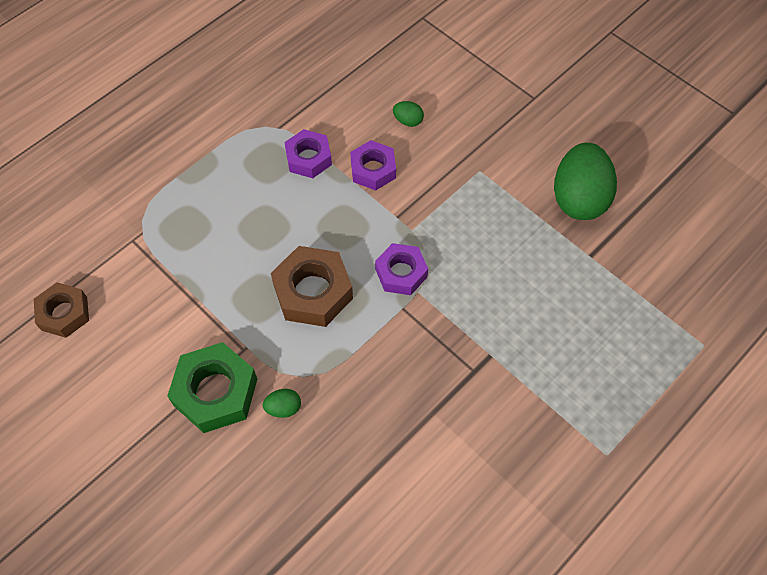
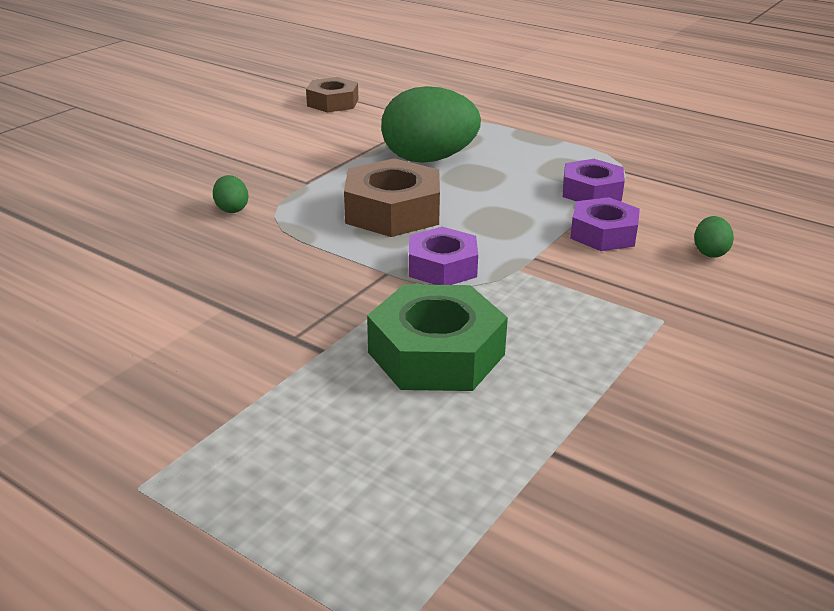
camera: 80 degrees right, 30 degrees down
green nut [167,342,257,433] -> green nut moved to [367,284,508,391]
green egg [554,143,617,220] -> green egg moved to [381,86,481,163]

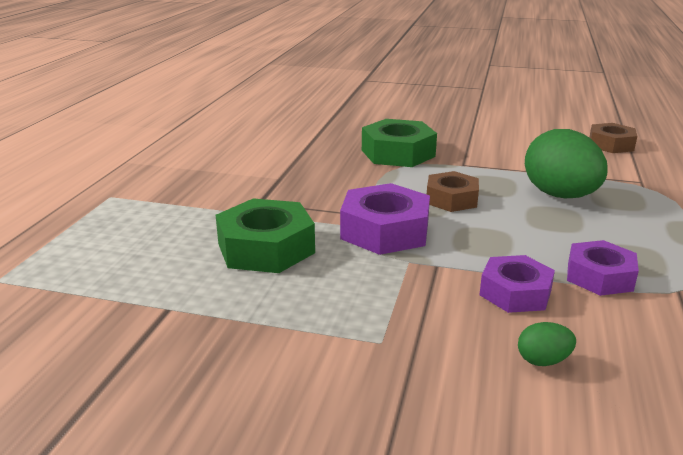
camera: 70 degrees right, 5 degrees down
green egg [213,175,248,213] -> green nut [362,119,437,167]
brown nut [344,158,440,237] -> brown nut [427,171,479,212], size x0.66
purple nut [409,227,478,285] -> purple nut [340,183,430,255], size x1.52

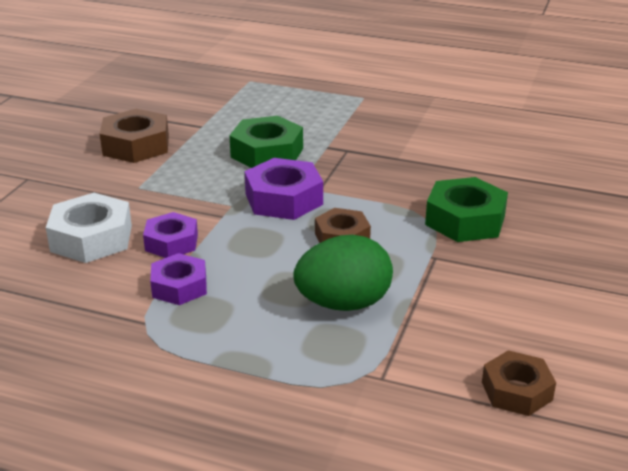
camera: 95 degrees right, 5 degrees up
green egg [518,322,576,366] -> white nut [46,193,132,263]
none -> brown nut [100,109,169,163]

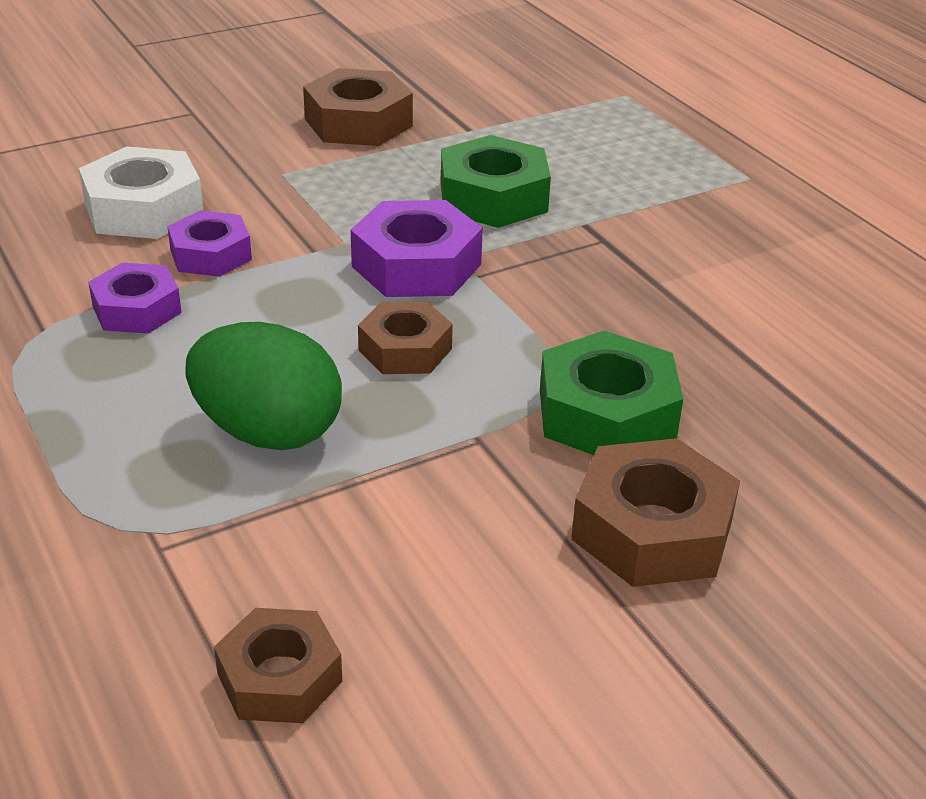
camera: 40 degrees right, 5 degrees up
none -> brown nut [571,438,740,587]

